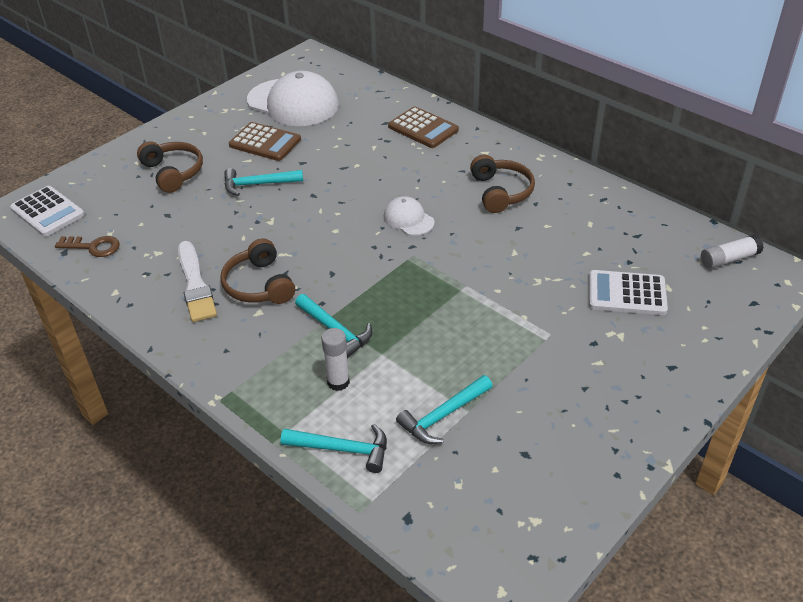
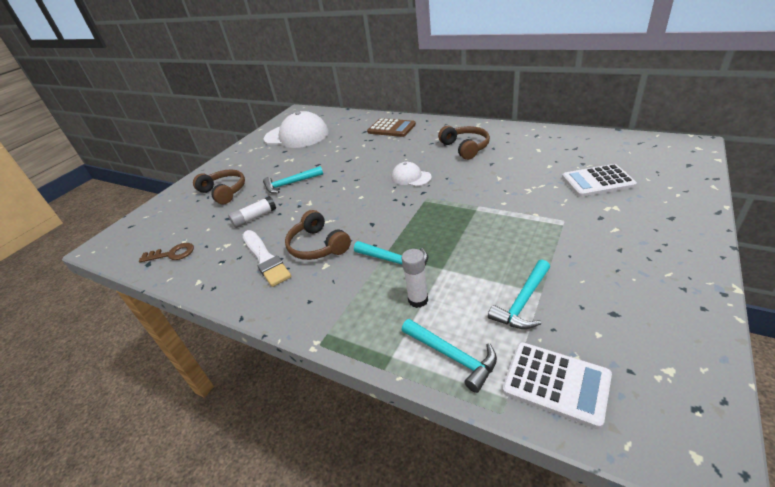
camera: 10 degrees left, 5 degrees down
white calculator [10,186,85,237] -> white calculator moved to [502,342,612,429]
brown calculator [229,122,301,161] -> none
turquoise hammer [281,424,387,473] -> turquoise hammer turned 45 degrees clockwise [402,319,497,393]
white glue stick [701,234,764,269] -> white glue stick moved to [228,196,276,228]

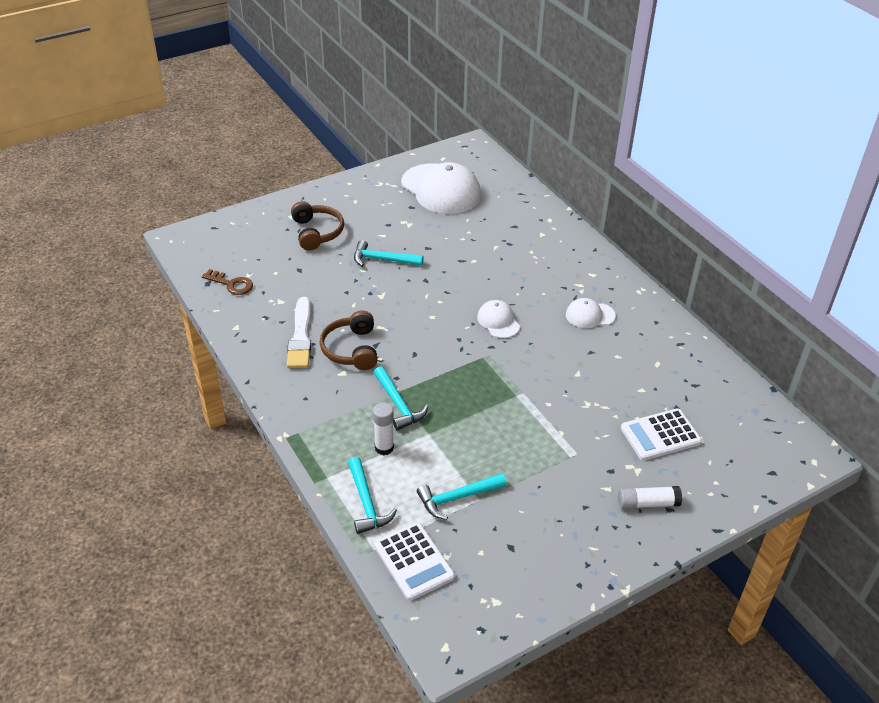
camera: 25 degrees right, 5 degrees up
white glue stick [228,196,276,228] -> white glue stick moved to [618,486,682,509]
brown calculator [367,118,416,137] -> none
brown headphones [438,126,490,160] -> white cap [566,298,616,328]
white calculator [562,164,637,197] -> white calculator turned 45 degrees counterclockwise [621,408,702,461]

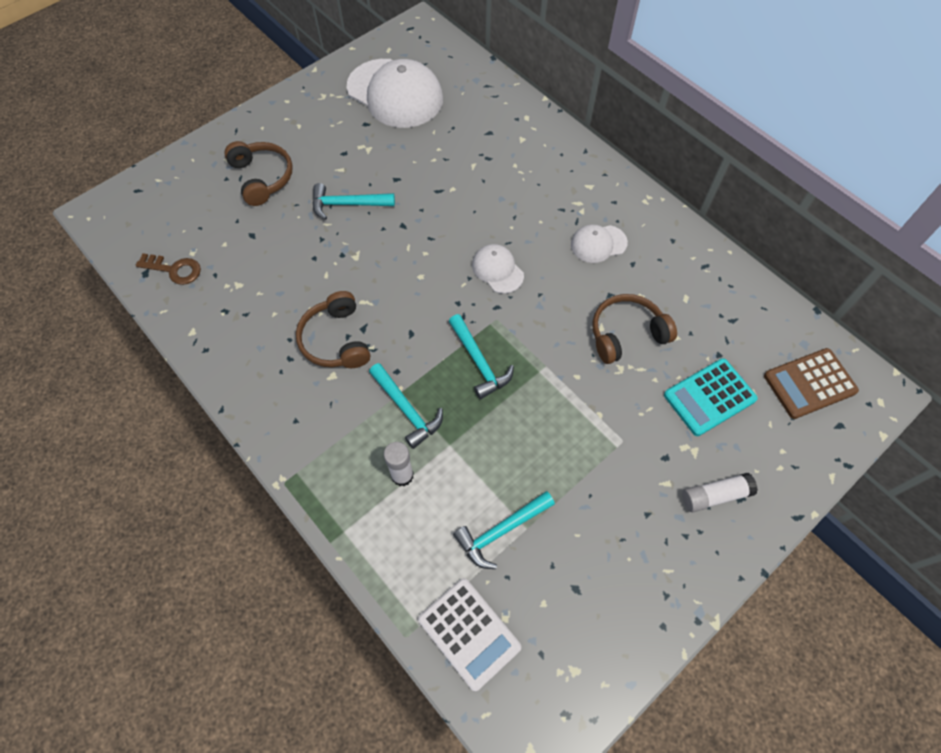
camera: 10 degrees left, 20 degrees up
white brush [287,297,311,368] -> none
turquoise hammer [348,457,397,534] -> turquoise hammer moved to [449,314,514,399]
white calculator [621,408,702,461] -> turquoise calculator [664,358,758,436]
none -> brown headphones [592,294,677,364]
none -> brown calculator [764,348,859,419]

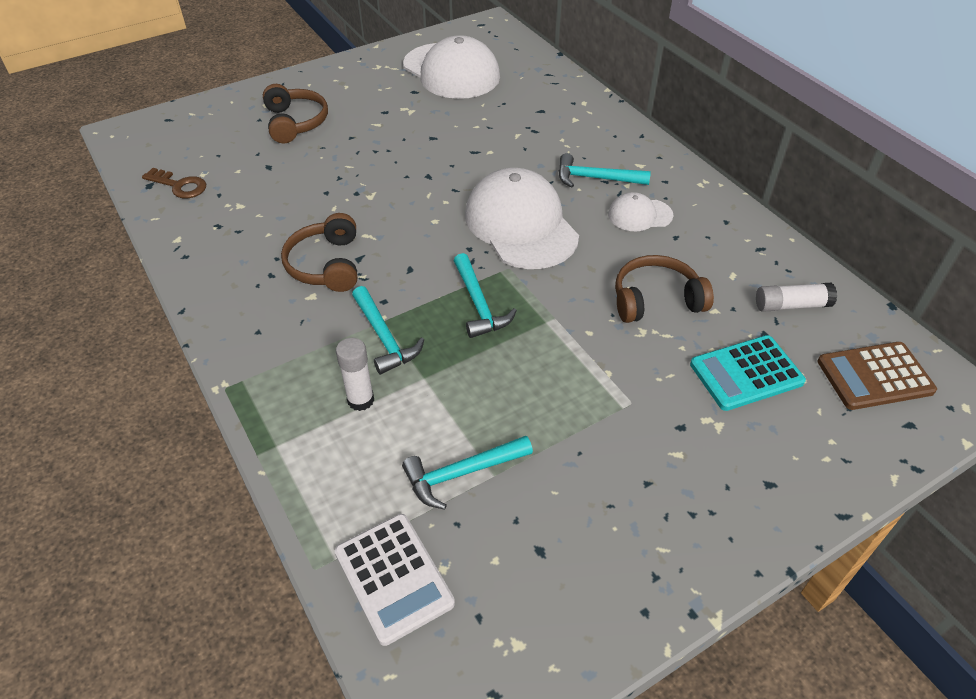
camera: 10 degrees right, 15 degrees down
turquoise hammer [313,183,395,220] -> turquoise hammer moved to [559,153,651,188]
white cap [472,244,524,294] -> white cap [465,168,579,269], size x2.04
white glue stick [682,473,758,512] -> white glue stick moved to [756,282,837,312]

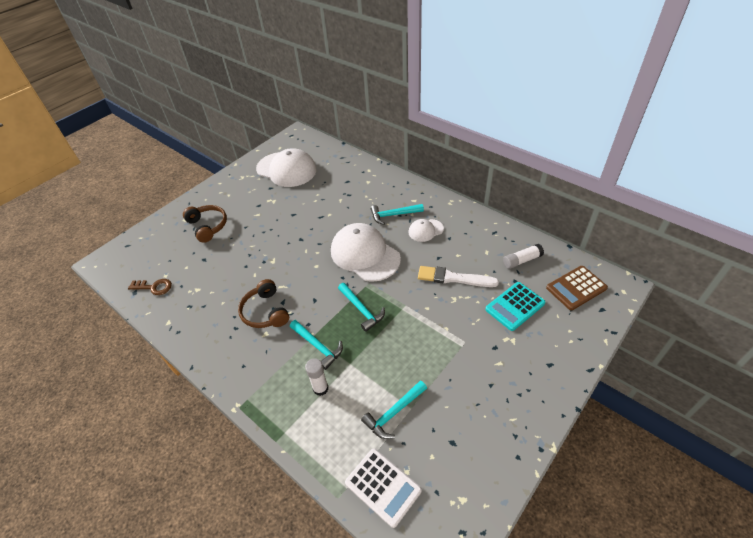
camera: 15 degrees left, 0 degrees up
brown headphones [615,255,714,323] -> white brush [418,266,499,287]

